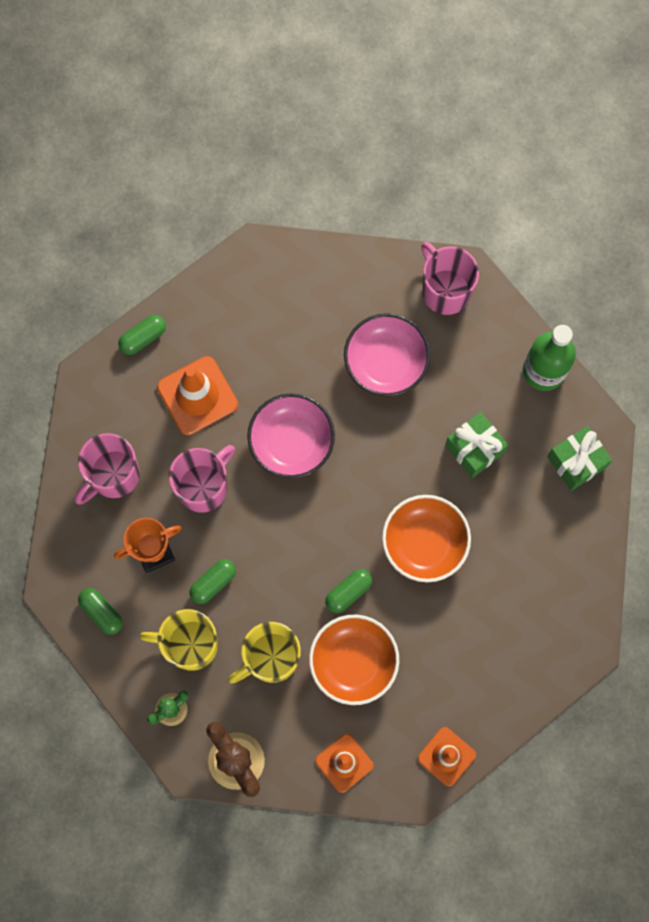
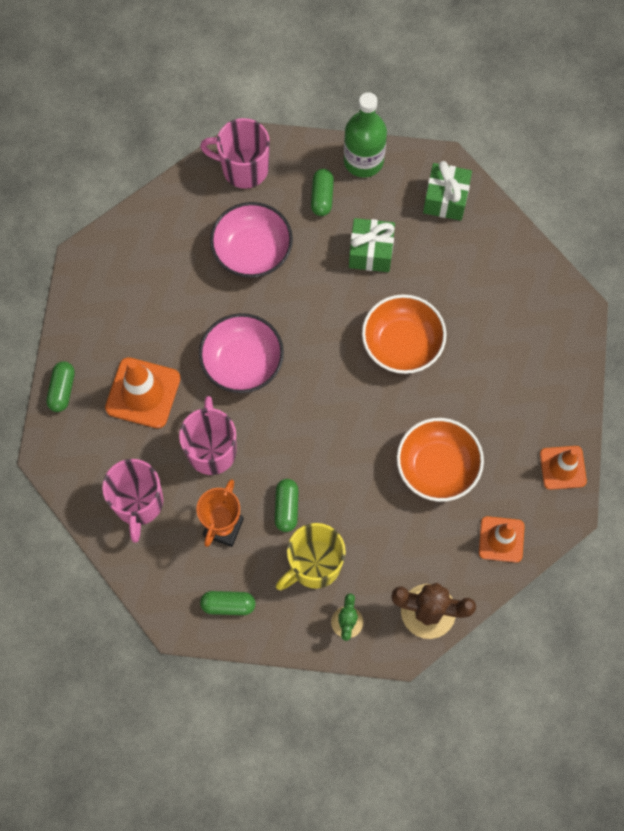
camera: 45 degrees left, 5 degrees down
yellow mug [228,622,301,684] -> none
green capsule [325,569,372,613] -> green capsule moved to [311,169,334,216]

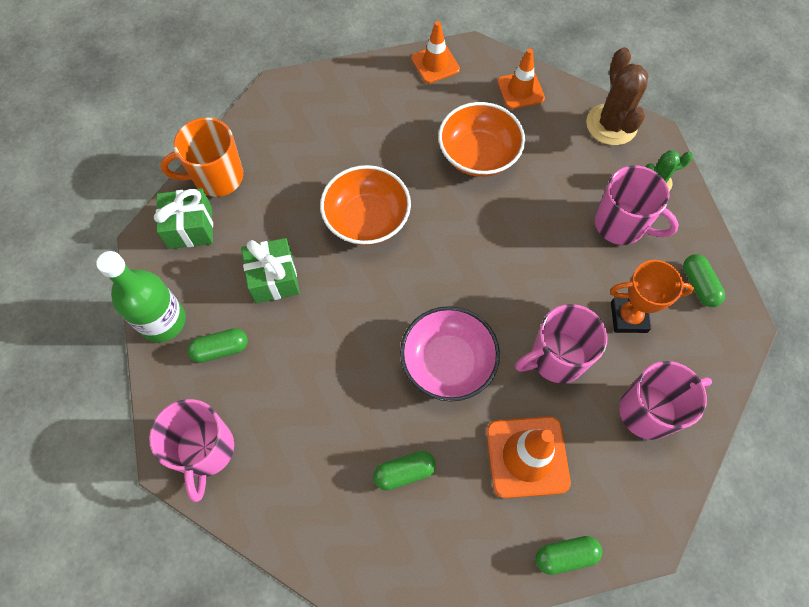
camera: 110 degrees left, 5 degrees down
pink bowl [210,202,293,278] -> none
green capsule [275,479,299,532] -> green capsule moved to [373,451,436,491]
yellow mug [276,523,346,590] -> pink mug [595,166,679,245]
none -> orange mug [161,117,243,197]

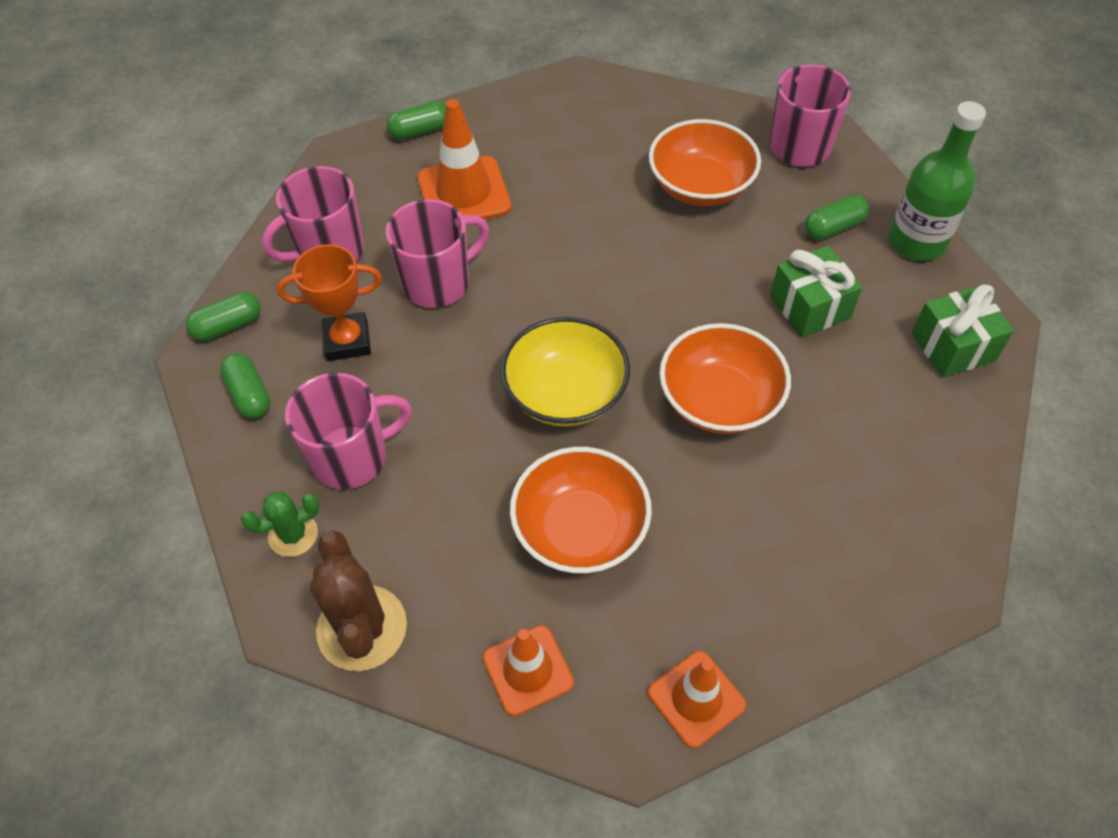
camera: 170 degrees right, 10 degrees down
orange mug [161,117,243,197] -> none
green capsule [373,451,436,491] -> green capsule moved to [186,292,261,341]
pink bowl [400,306,500,401] -> none
pink mug [595,166,679,245] -> pink mug turned 135 degrees clockwise [285,373,412,490]
none -> yellow bowl [500,317,630,426]
none -> orange bowl [649,119,761,206]

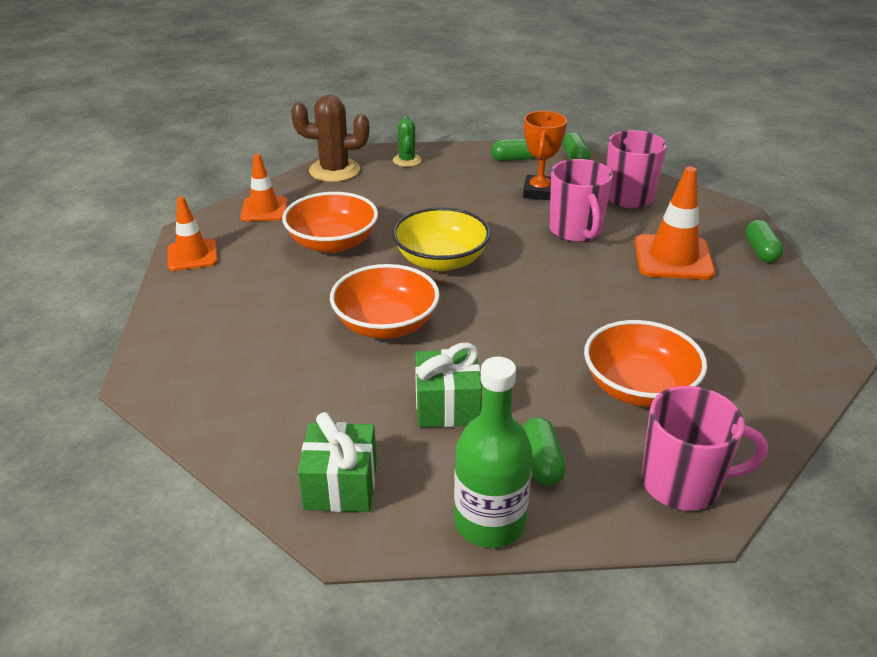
camera: 110 degrees right, 20 degrees down
pink mug [285,373,412,490] -> none

